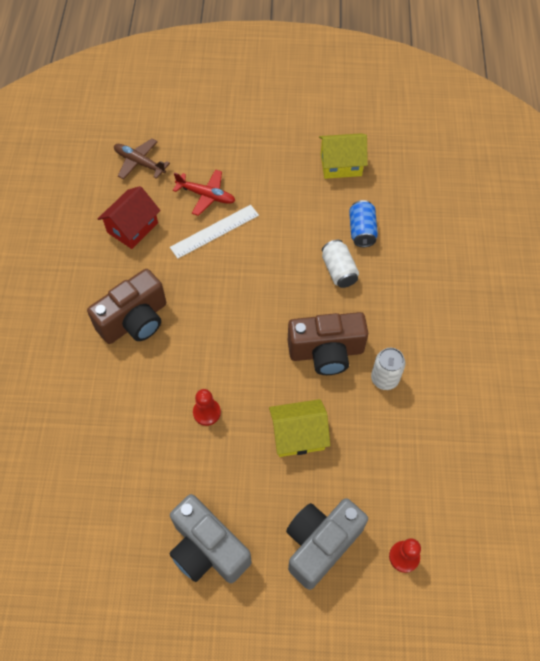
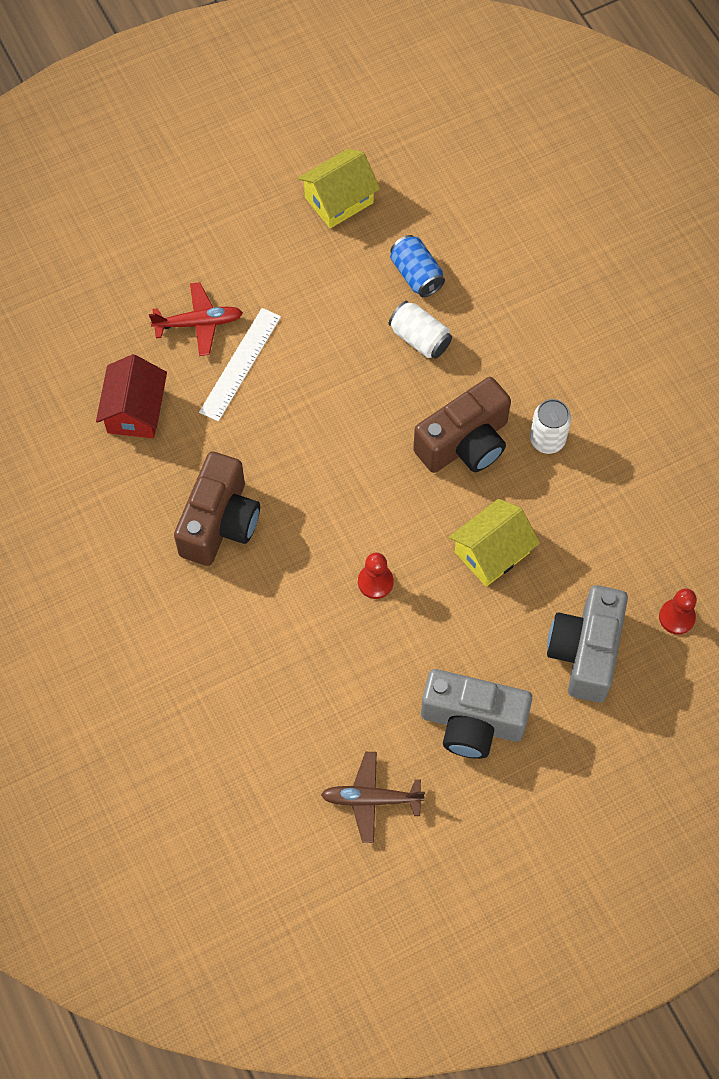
camera: 30 degrees left, 5 degrees up
brown plane [114,139,170,180] -> brown plane moved to [321,752,425,843]

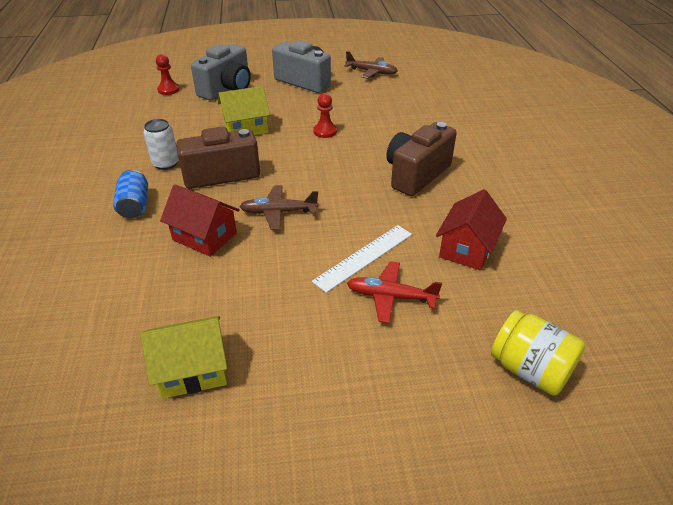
camera: 160 degrees left, 25 degrees down
white can [389,301,452,359] -> red house [160,184,240,257]
blue can [390,235,445,297] -> blue can moved to [113,170,148,218]
none -> brown plane [239,185,319,230]
none -> yellow jar [491,310,585,396]

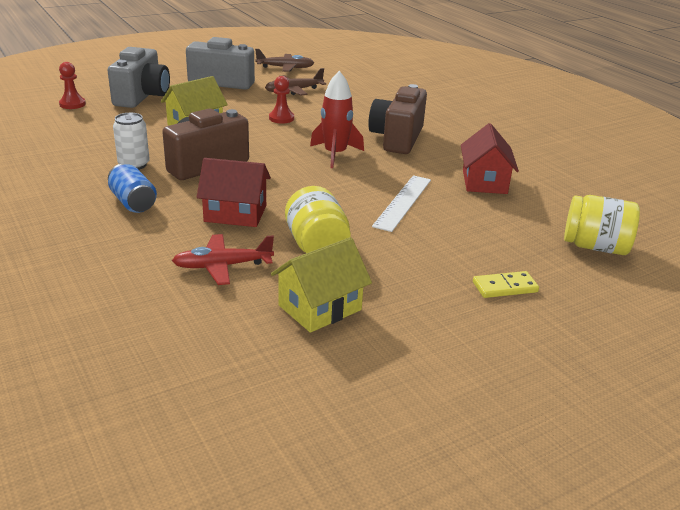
camera: 25 degrees left, 10 degrees down
brown plane [239,185,319,230] -> brown plane moved to [265,68,326,96]
red plane [347,261,442,323] -> red plane moved to [172,234,274,285]
none -> yellow jar [285,186,351,253]
none -> red rocket [310,71,364,168]
none -> yellow domino [473,271,539,298]

